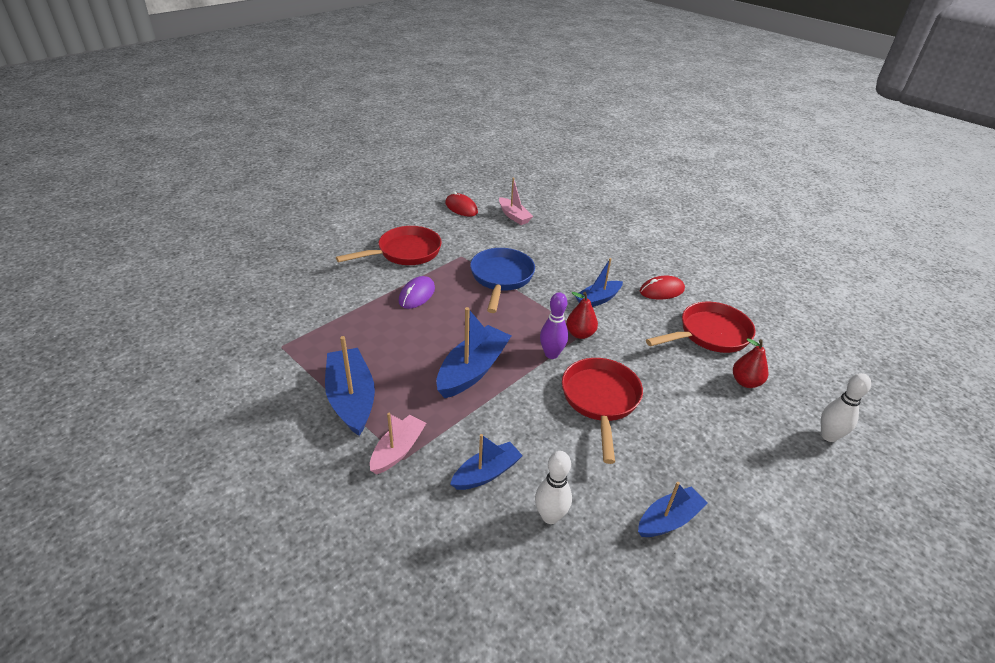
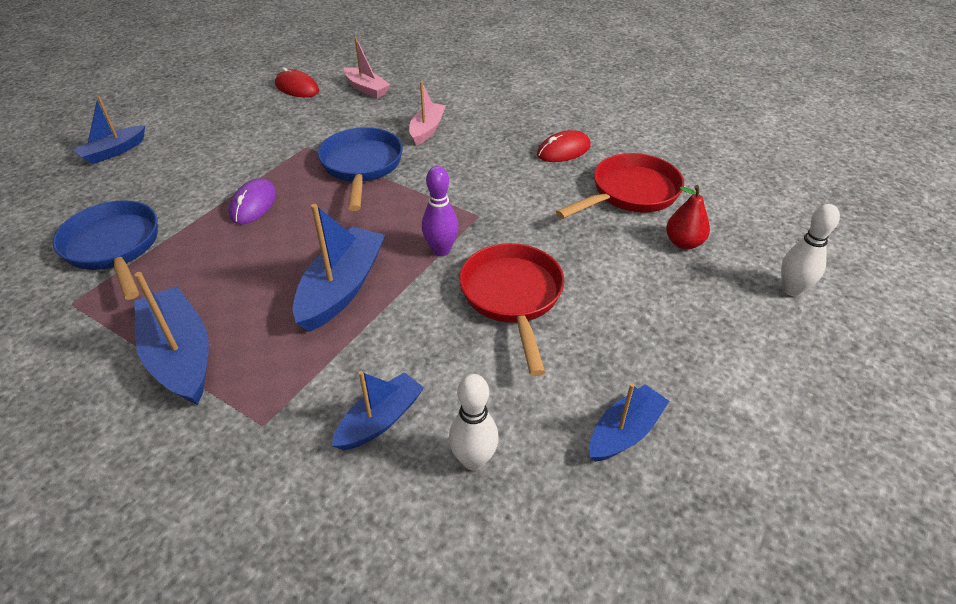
camera: 10 degrees left, 5 degrees up
red pan [336,226,442,265] -> none
pink boat [370,413,426,474] -> pink boat moved to [409,81,446,145]
red pear [566,292,598,339] -> none
blue boat [575,258,623,307] -> blue boat moved to [73,96,145,164]
none -> blue pan [53,201,158,300]

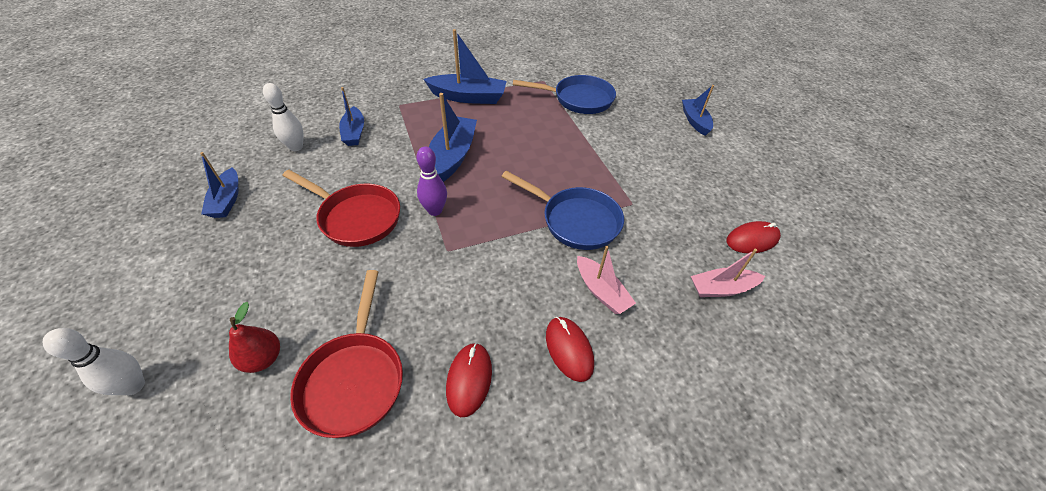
camera: 125 degrees right, 5 degrees up
purple mouse [229,179,276,224] -> none
blue boat [293,204,385,332] -> blue boat turned 135 degrees counterclockwise [429,93,477,182]
none -> red mouse [546,317,594,382]

